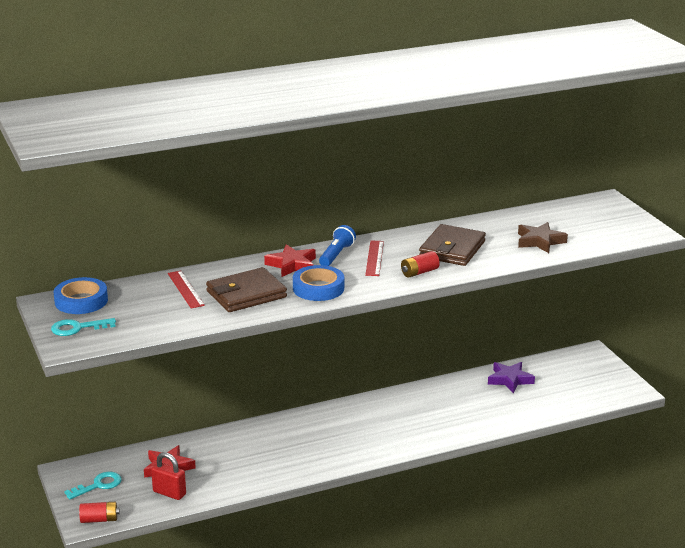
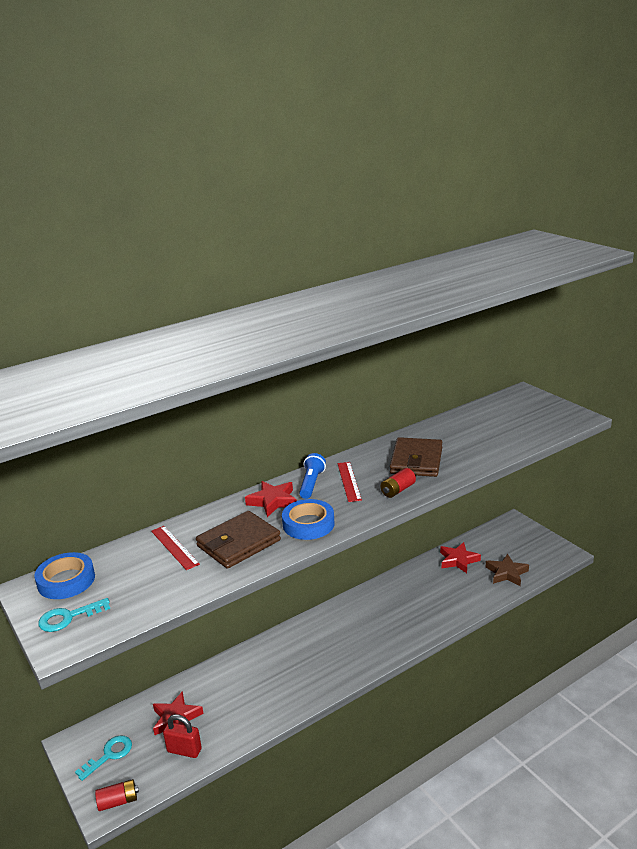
camera: 10 degrees left, 0 degrees up
purple star [488,362,535,393] -> red star [440,542,481,573]
brown star [518,222,568,253] -> brown star moved to [486,554,529,586]

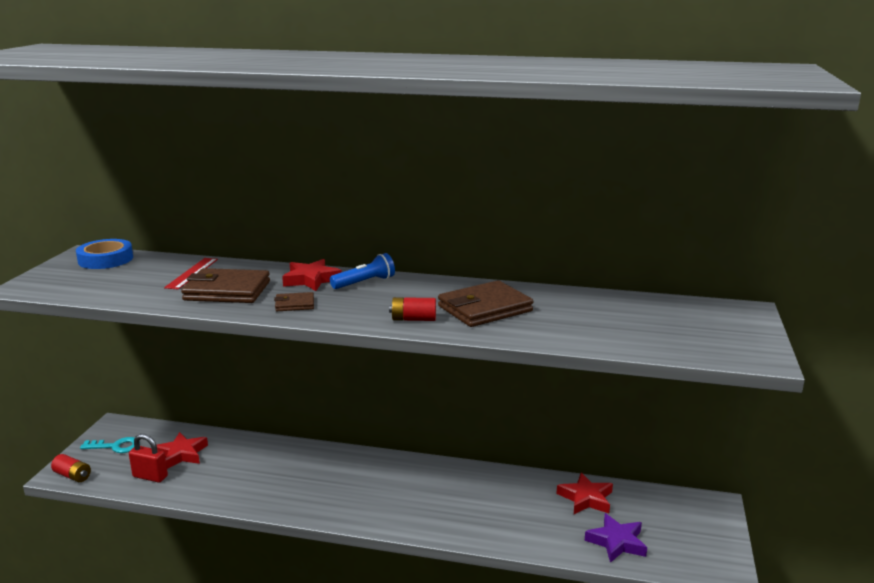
camera: 45 degrees right, 5 degrees down
turquoise key [38,598,110,632] -> none
red padlock [163,714,202,758] -> red padlock turned 45 degrees counterclockwise [129,434,168,482]
blue tape [282,499,334,540] -> brown wallet [274,292,314,311]
red ruler [337,462,362,502] -> none
brown star [486,554,529,586] -> purple star [584,513,647,563]

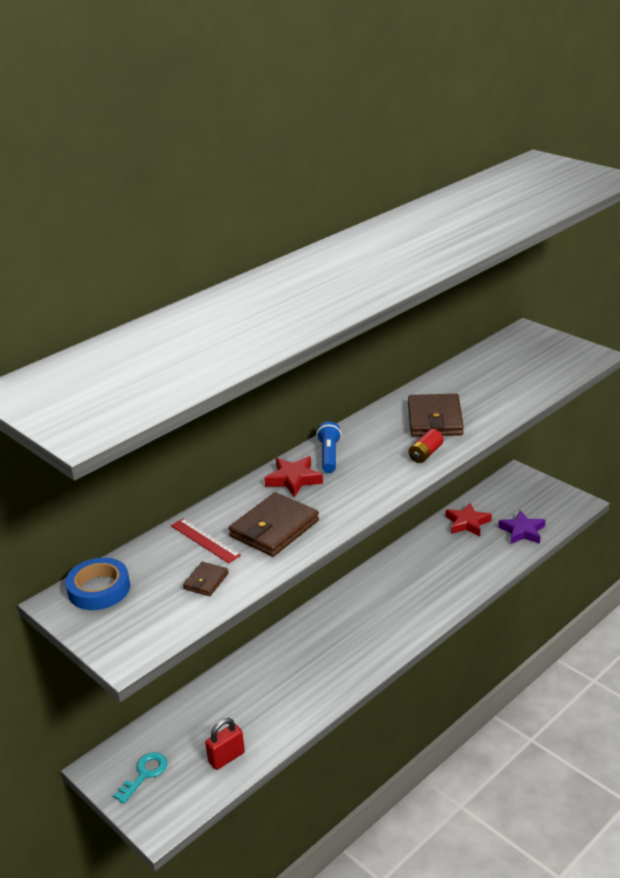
camera: 55 degrees left, 10 degrees up
red battery [51,454,91,482] -> none
red star [157,432,208,469] -> none
brown wallet [274,292,314,311] -> brown wallet moved to [183,562,229,596]

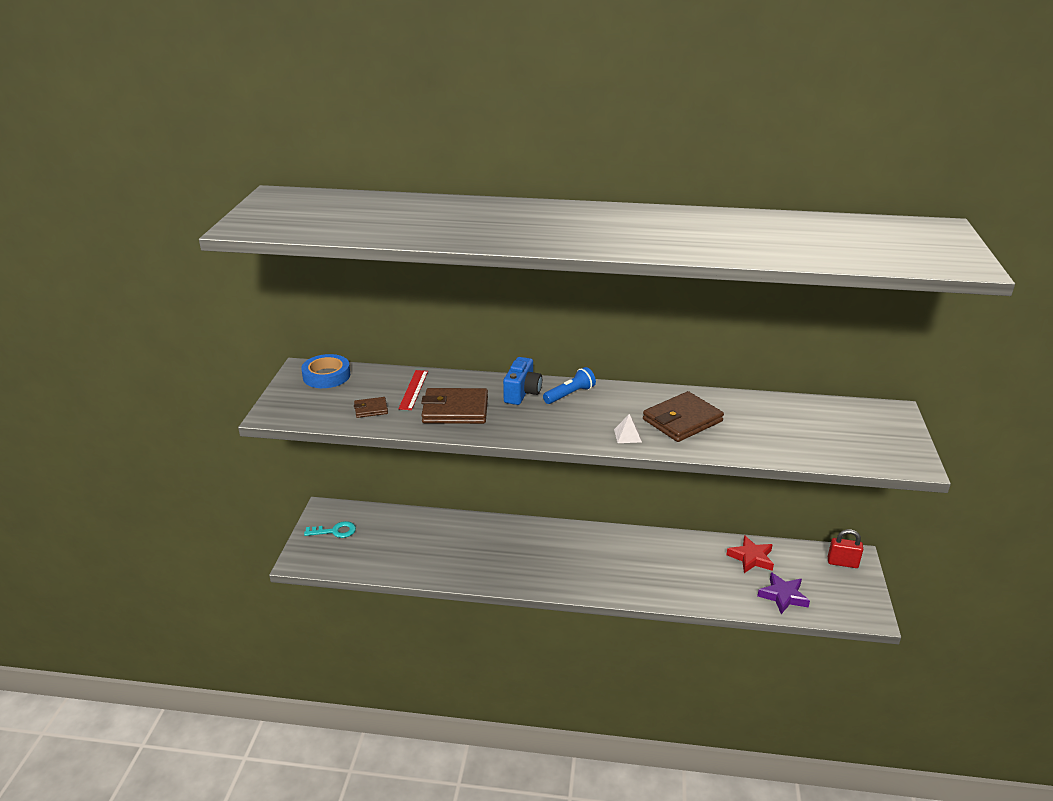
camera: 50 degrees right, 0 degrees up
red padlock [205,718,245,770] -> red padlock moved to [828,529,863,568]
red star [264,456,323,497] -> blue camera [503,357,542,405]
red battery [409,429,444,463] -> white pyramid [614,414,642,443]

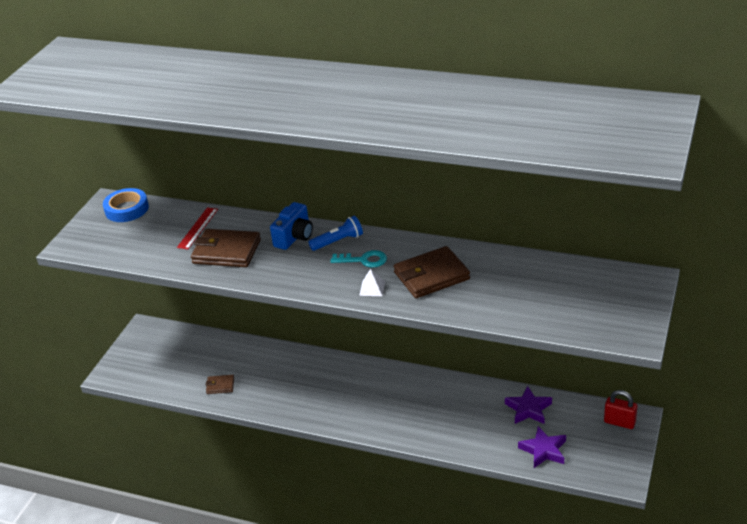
camera: 15 degrees right, 5 degrees up
turquoise key [304,521,356,538] -> turquoise key moved to [331,250,387,268]
brown wallet [354,397,388,418] -> brown wallet moved to [206,375,234,394]
red star [726,535,774,573] -> purple star [505,386,552,424]

